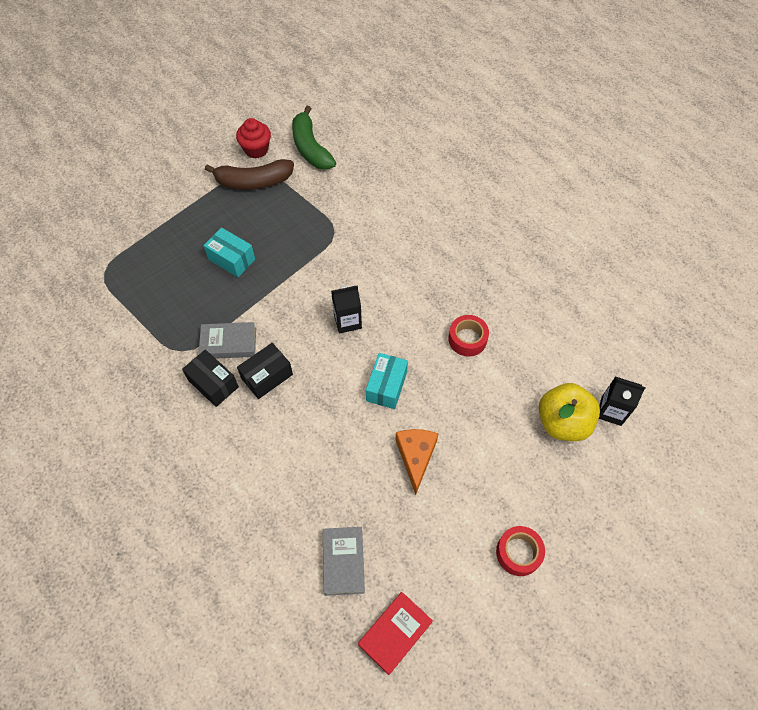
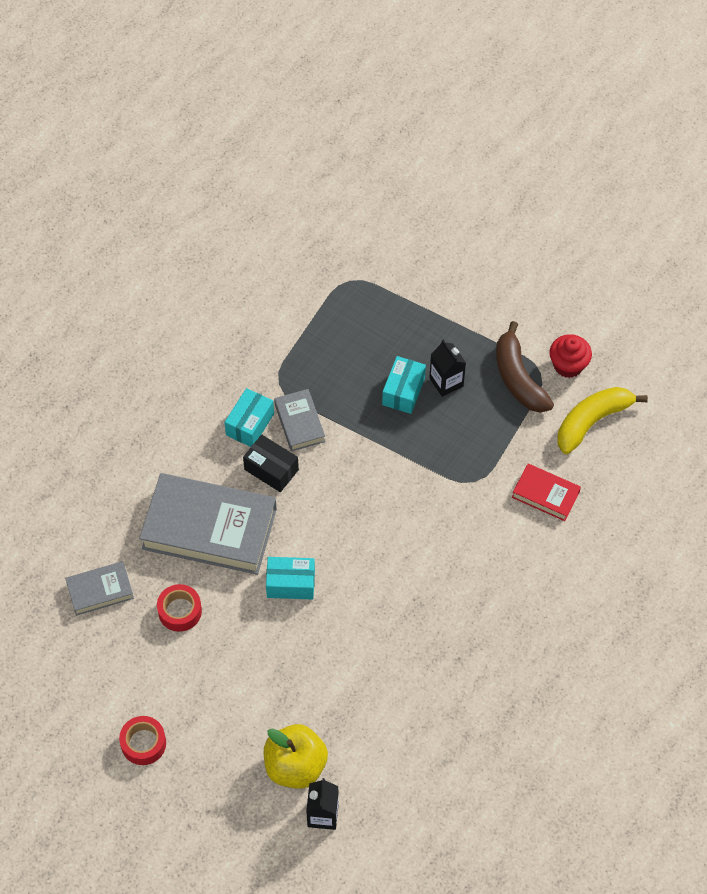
camera: 75 degrees right, 0 degrees up
black box [182,350,239,407] -> turquoise box [224,388,274,447]
green banana [292,106,336,170] -> yellow banana [557,387,648,454]
black carton [331,285,362,334] -> black carton moved to [429,340,466,397]
red book [358,592,433,675] -> red book moved to [512,464,581,521]
orange cheese [395,429,439,495] -> none
red tape [448,315,489,356] -> red tape moved to [157,584,202,632]
none -> grey book [139,473,277,575]

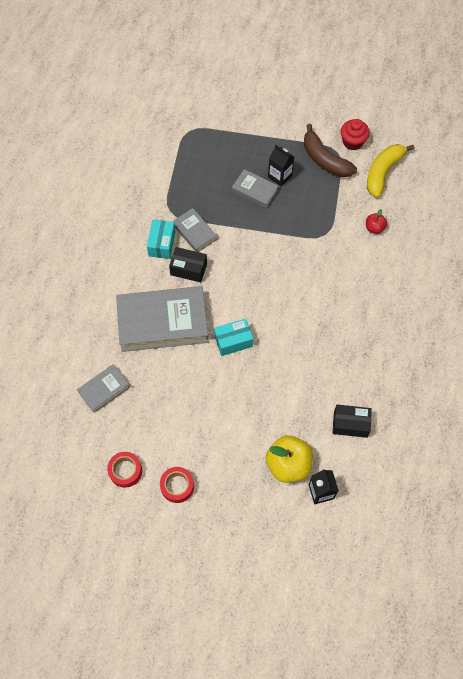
camera: 20 degrees left, 5 degrees up
red tape [157,584,202,632] -> red tape moved to [107,452,142,488]
turquoise box [382,356,426,414] -> grey book [232,169,278,208]
red book [512,464,581,521] -> red apple [366,209,387,234]
none -> black box [333,404,372,438]

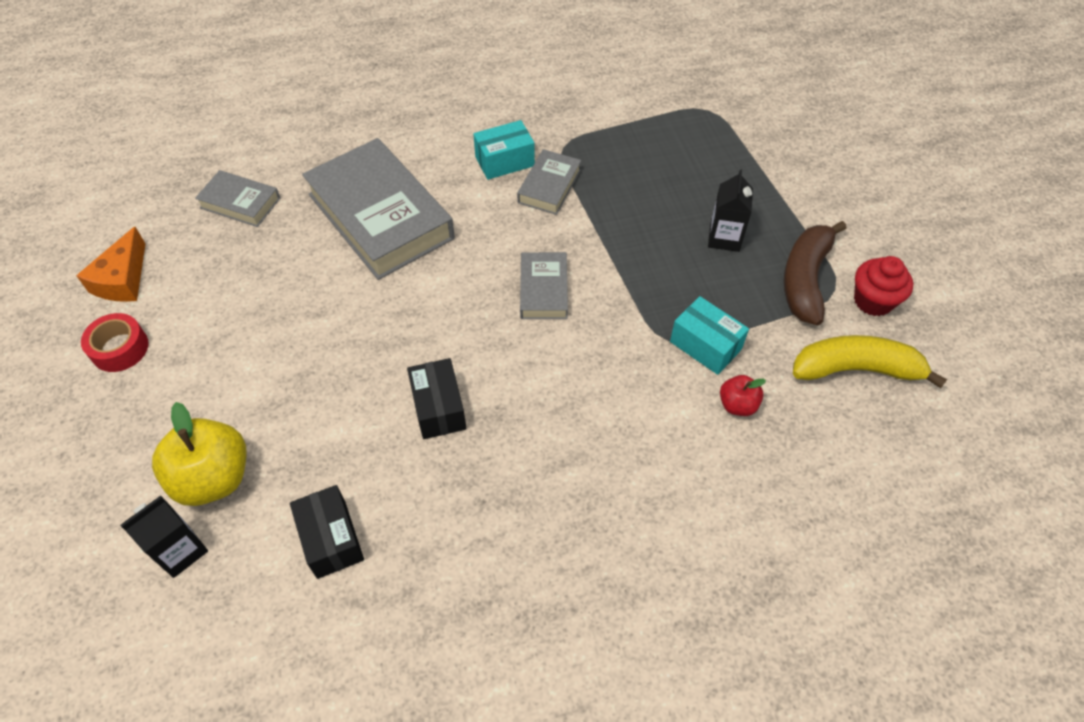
camera: 60 degrees right, 10 degrees down
red tape [107,452,142,488] -> orange cheese [76,227,146,302]
black box [169,247,207,282] -> black box moved to [407,358,466,439]
turquoise box [214,319,253,356] -> turquoise box moved to [670,296,749,375]
grey book [232,169,278,208] -> grey book moved to [520,252,568,319]

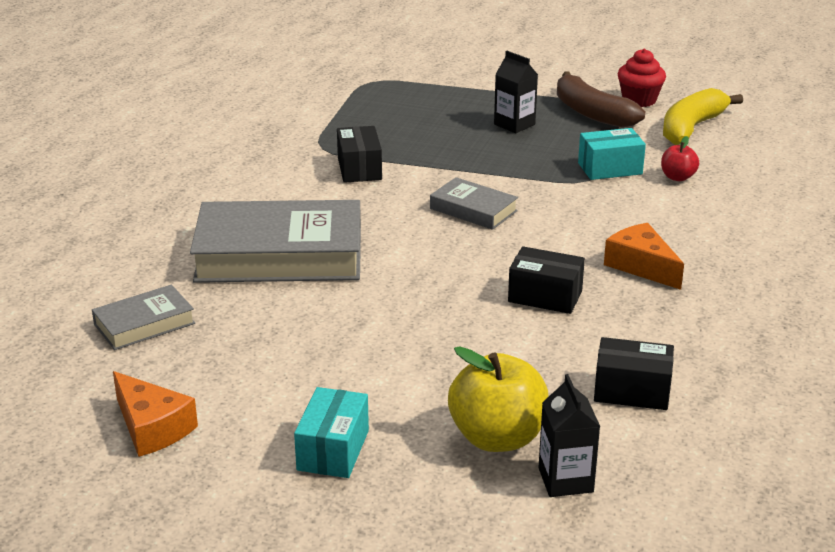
camera: 55 degrees left, 25 degrees down
red tape [81,313,149,372] -> none
turquoise box [473,120,535,180] -> turquoise box moved to [294,387,369,478]
grey book [517,149,581,215] -> black box [337,126,382,183]
none -> orange cheese [604,223,684,290]

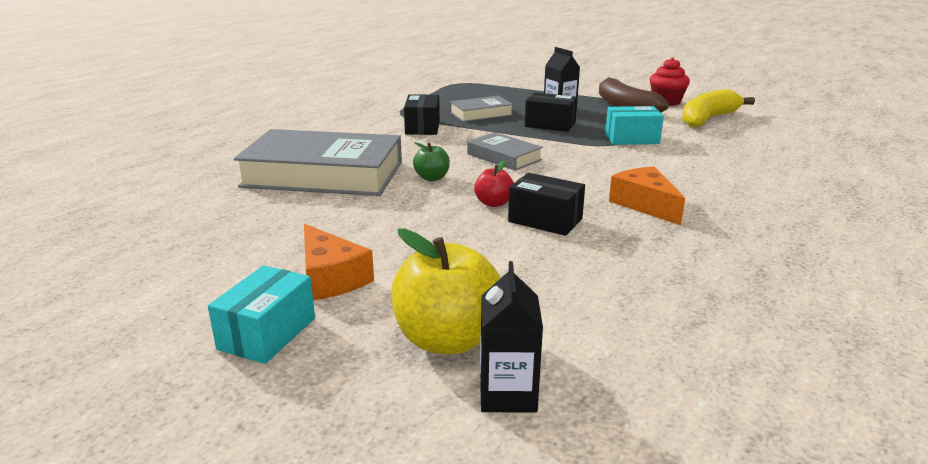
camera: 10 degrees right, 5 degrees down
grey book [92,285,195,350] -> grey book moved to [450,96,513,122]
orange cheese [113,371,198,457] -> orange cheese moved to [304,224,374,300]
black box [594,337,674,410] -> black box moved to [525,92,577,132]
red apple [661,136,699,181] -> red apple moved to [474,160,514,207]
none -> green apple [413,142,450,181]

